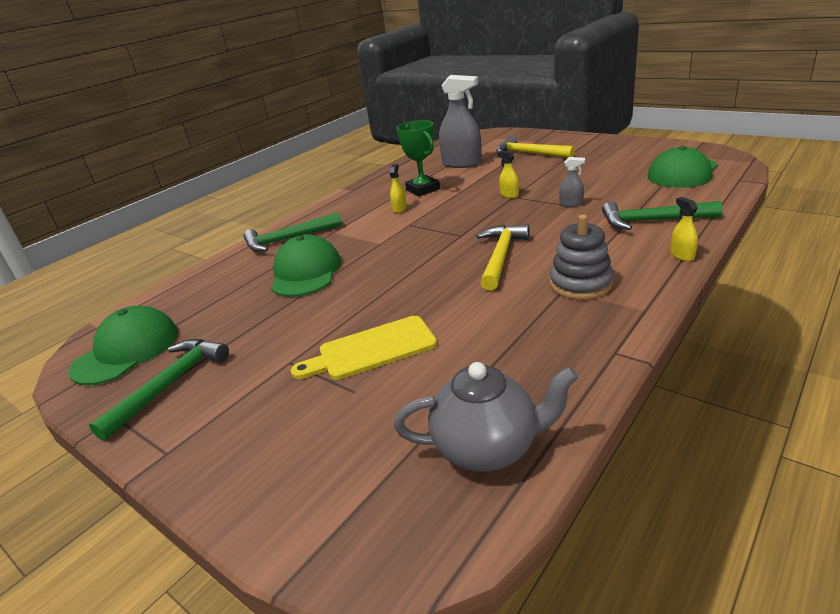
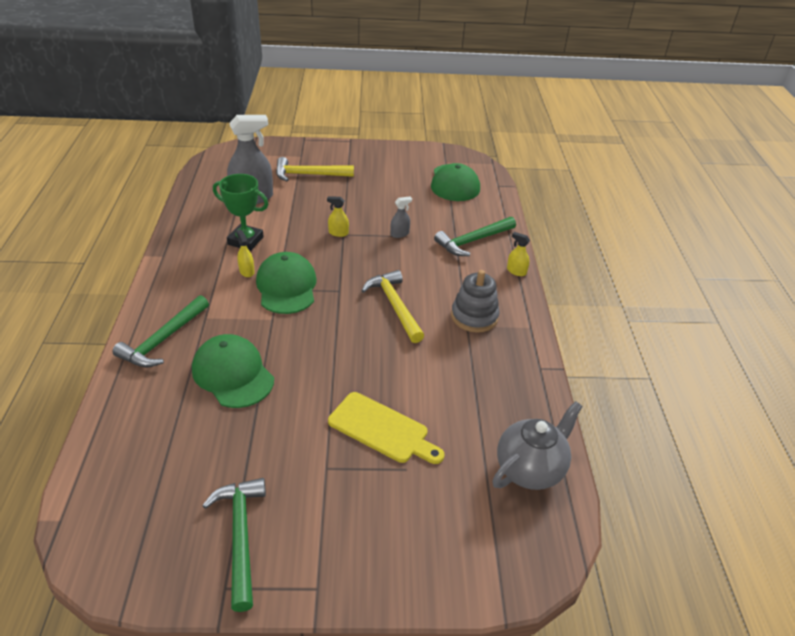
camera: 45 degrees left, 10 degrees up
green cap [68,306,178,385] -> green cap moved to [256,252,317,314]
yellow cutting board [291,316,437,380] -> yellow cutting board turned 90 degrees counterclockwise [328,392,444,464]

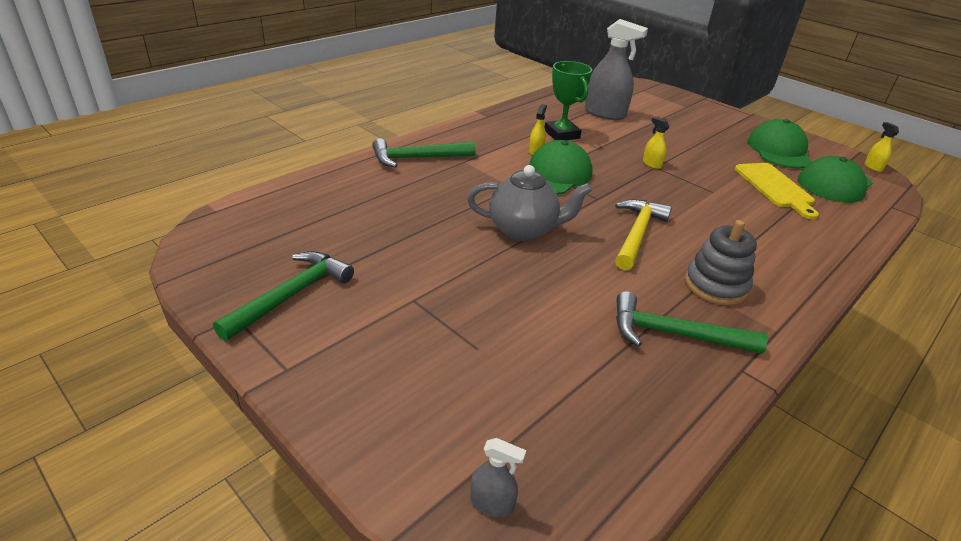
camera: 45 degrees right, 5 degrees down
green cap [192,334,274,408] -> green cap moved to [747,119,812,169]
yellow hammer [276,157,354,181] -> none
yellow cutting board [328,392,444,464] -> yellow cutting board moved to [735,163,819,220]
grey spray bottle [390,197,412,238] -> grey spray bottle moved to [470,438,526,517]
green hammer [434,217,516,256] -> green hammer moved to [616,291,768,354]
grey teapot [492,401,583,490] -> grey teapot moved to [467,165,592,241]
yellow spray bottle [507,232,530,276] -> yellow spray bottle moved to [865,122,899,172]

